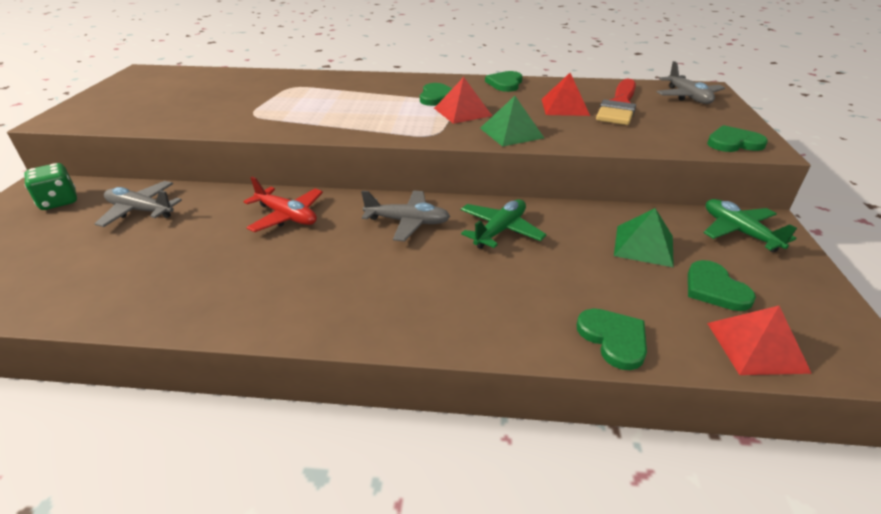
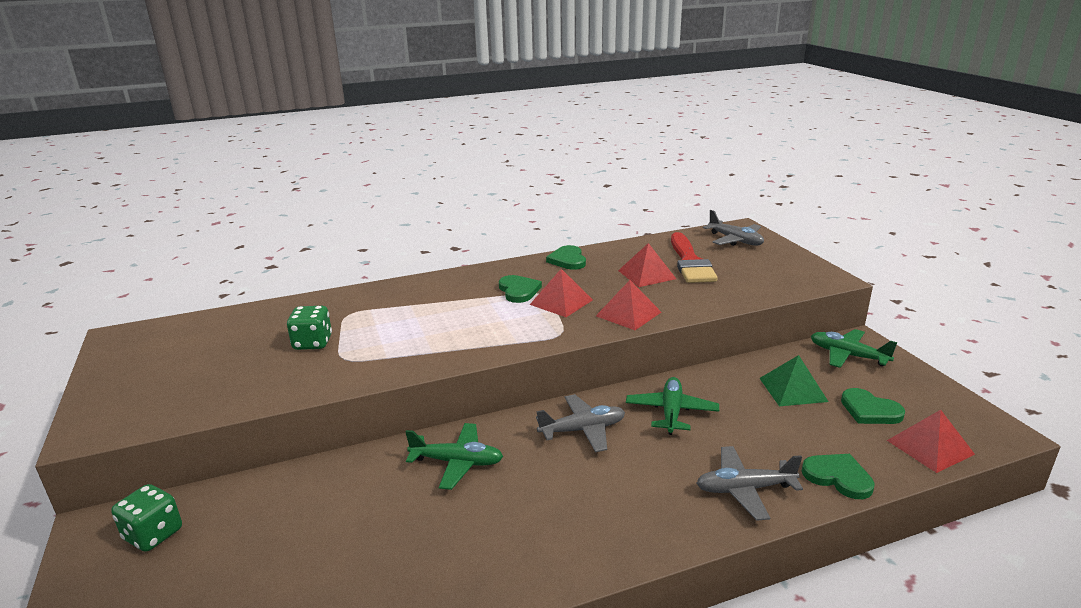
camera: 25 degrees left, 10 degrees down
grey plane [95,181,182,227] -> grey plane moved to [696,446,803,521]
red plane [243,177,323,232] -> green plane [405,423,503,490]
green pyramid [480,96,544,147] -> red pyramid [596,280,661,330]
green heart [707,125,768,152] -> none
none -> green dice [287,306,332,350]

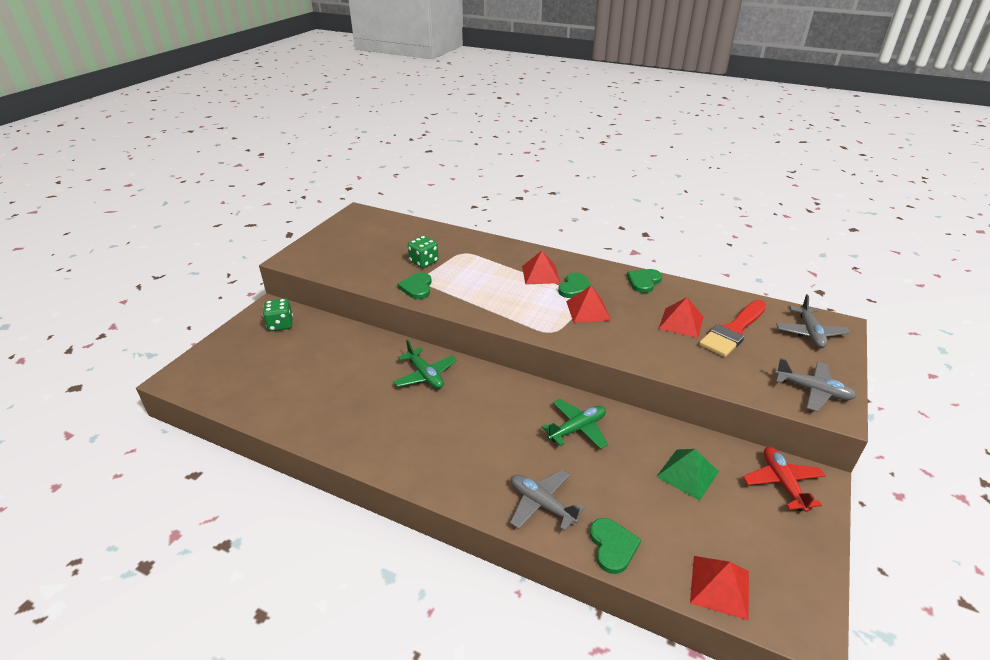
camera: 45 degrees right, 10 degrees up
grey plane [536,394,625,452] -> grey plane moved to [775,358,857,411]
red pyramid [596,280,661,330] -> red pyramid moved to [522,251,560,285]
green plane [811,329,897,368] -> red plane [743,447,826,512]
green heart [841,388,905,424] -> green heart moved to [398,272,432,299]

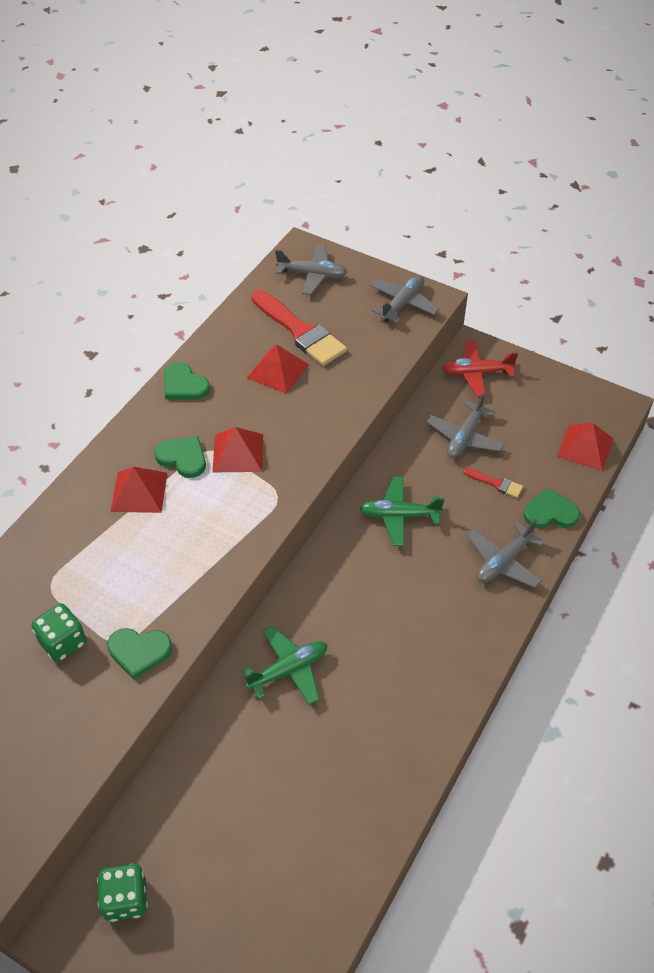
camera: 85 degrees left, 15 degrees up
green plane [542,399,608,449] -> green plane turned 60 degrees counterclockwise [360,477,444,546]
green pyramid [656,449,719,501] -> grey plane [427,392,504,458]
none -> red brush [463,468,523,498]

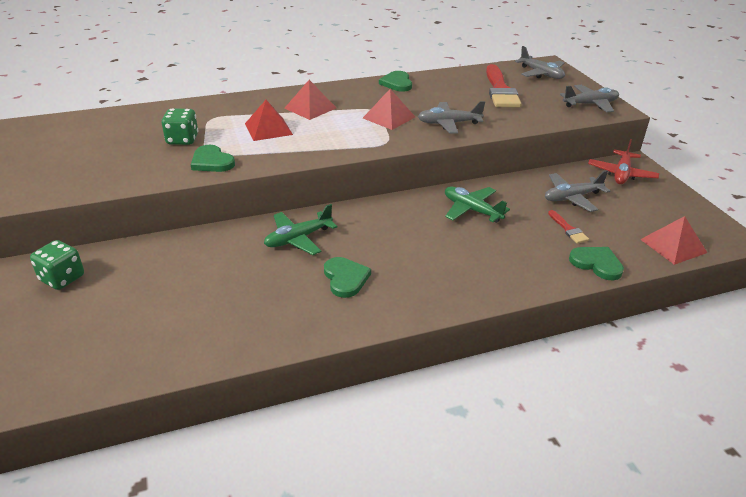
camera: 40 degrees right, 15 degrees down
green heart [154,436,206,478] -> green heart moved to [324,257,371,298]
green plane [241,626,327,705] -> green plane turned 135 degrees clockwise [264,204,337,255]
red pyramid [247,344,309,394] -> red pyramid moved to [245,100,293,141]
red plane [442,340,518,396] -> red plane turned 105 degrees counterclockwise [588,139,659,184]
grey plane [467,519,545,588] -> grey plane moved to [418,101,485,134]

